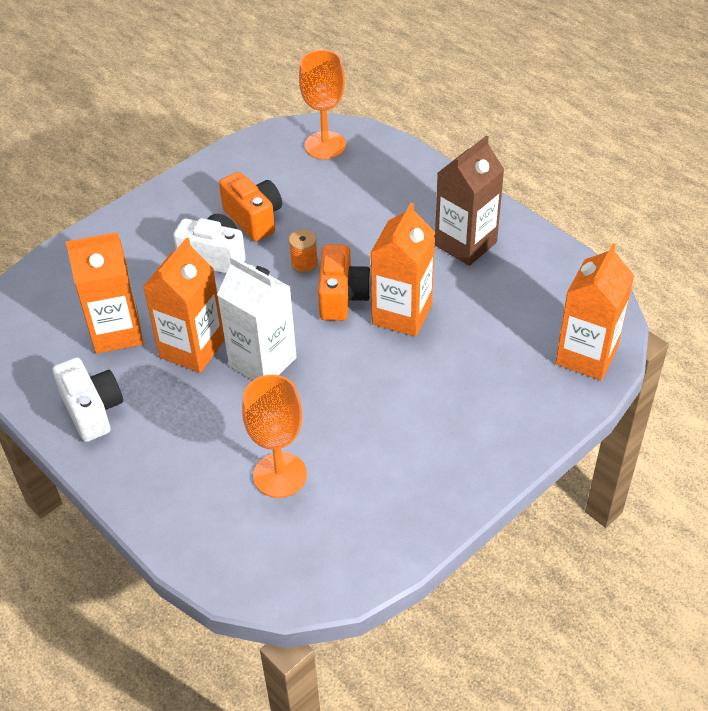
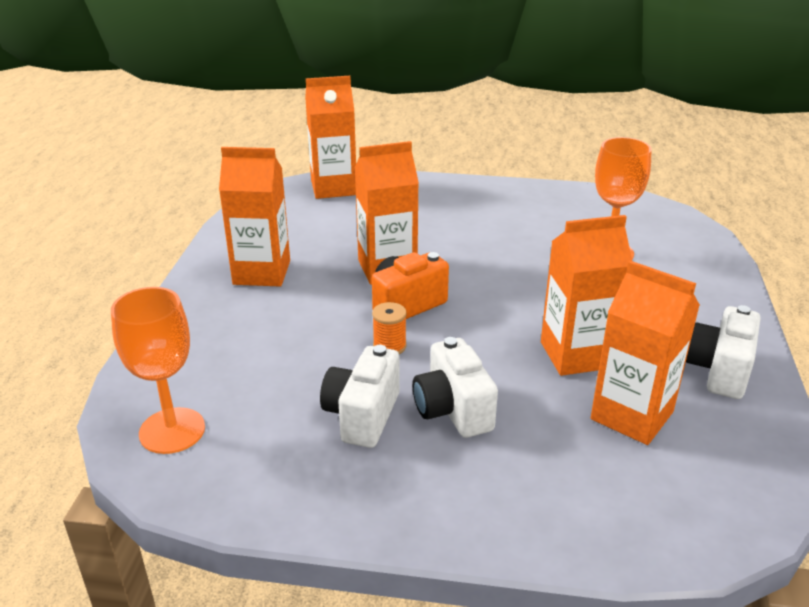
camera: 130 degrees left, 15 degrees down
white carton [217,256,297,380] -> none
orange camera [219,172,282,242] -> white camera [320,345,400,448]
brown carton [435,135,504,266] -> orange carton [219,147,290,286]

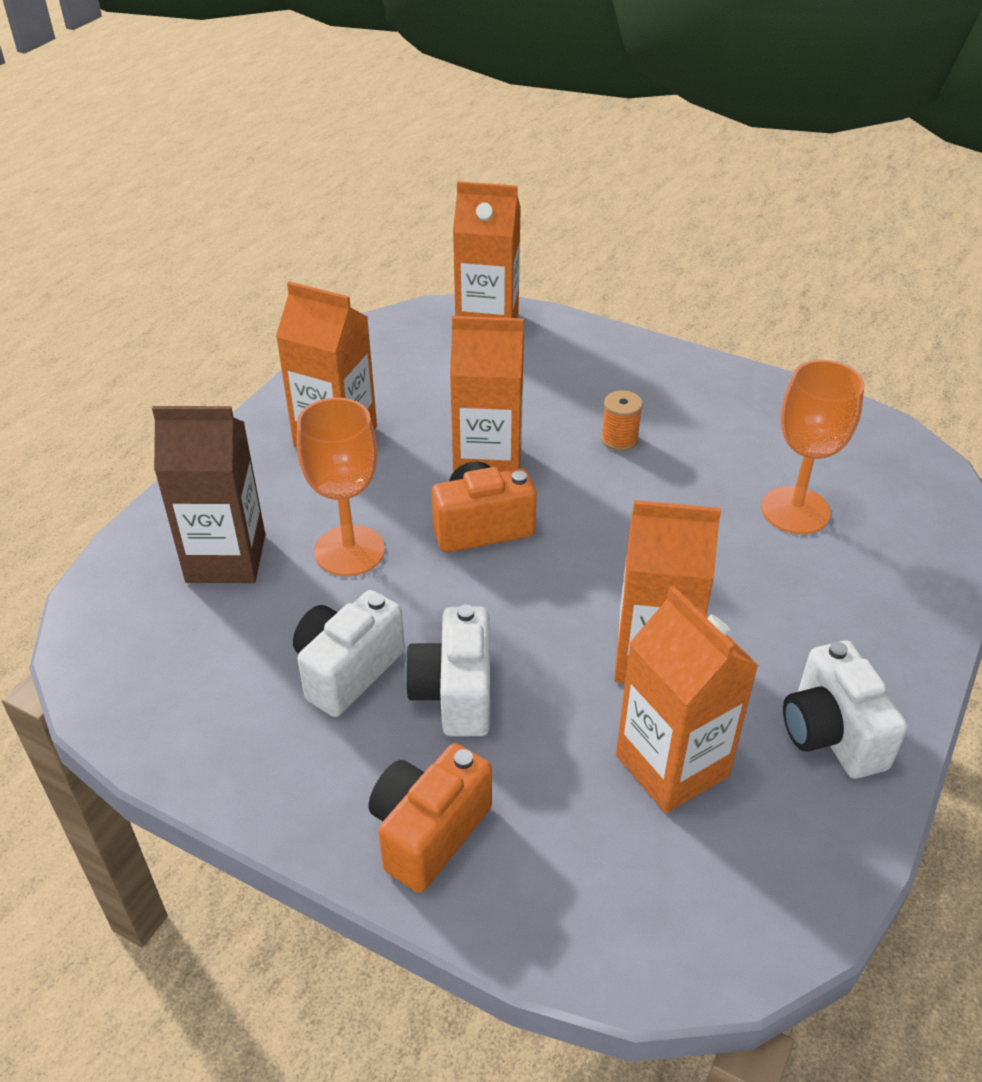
camera: 20 degrees right, 10 degrees up
orange goblet [111,287,205,454] -> orange goblet moved to [297,398,385,576]
orange spool [372,302,407,354] -> orange spool moved to [601,390,643,451]
white camera [686,305,761,399] -> white camera turned 60 degrees counterclockwise [783,640,908,779]
none -> brown carton [152,406,265,583]
none -> orange camera [369,743,492,893]

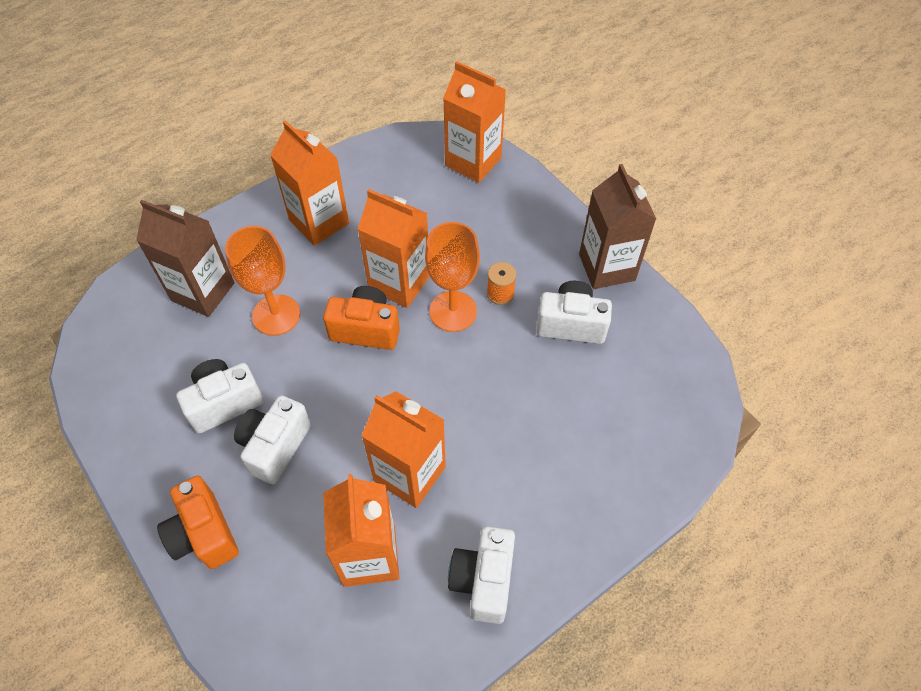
camera: 25 degrees right, 15 degrees up
orange camera [369,743,492,893] -> orange camera turned 90 degrees counterclockwise [157,476,239,569]
orange goblet [761,360,865,534] -> orange goblet moved to [425,222,480,332]
none -> white camera [536,281,612,344]
none -> brown carton [579,164,656,289]

